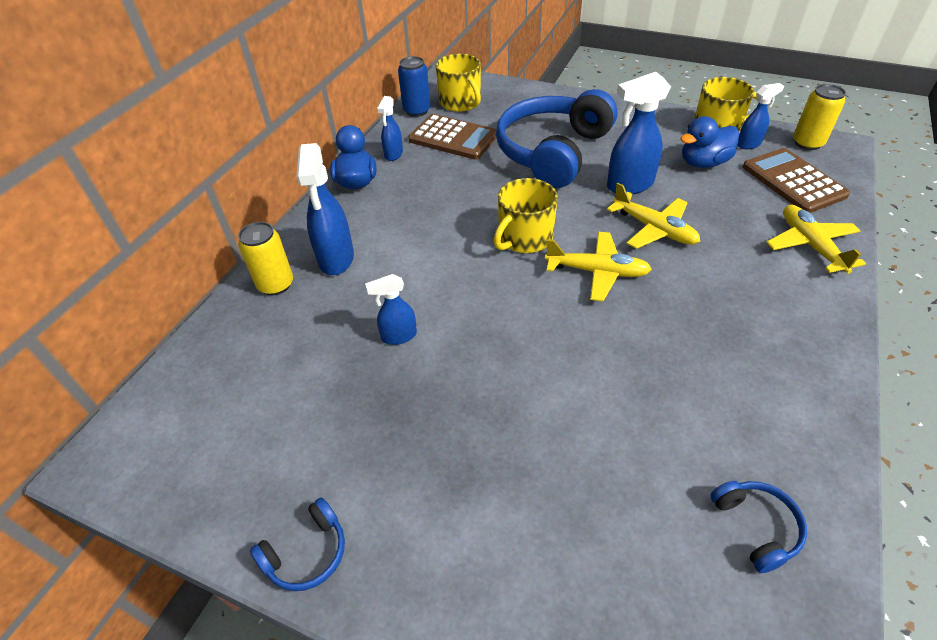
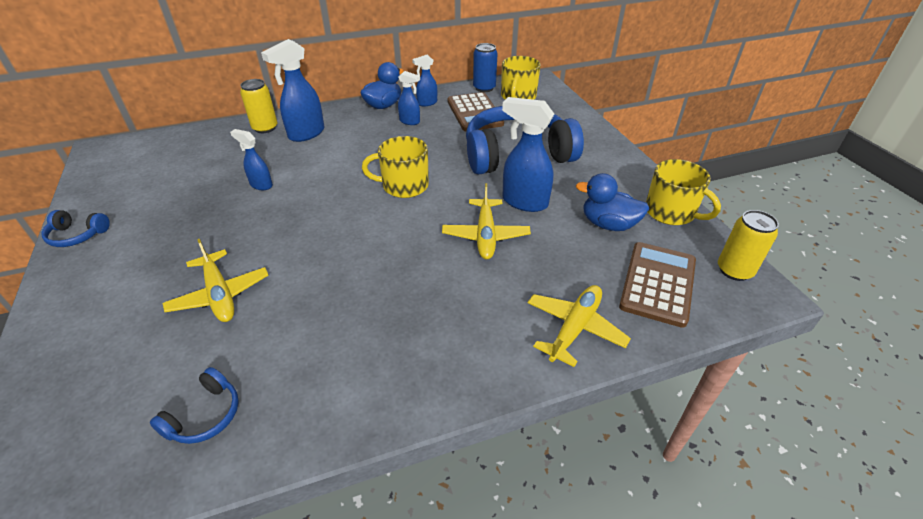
camera: 45 degrees right, 5 degrees down
yellow plane [545,232,652,301] -> yellow plane moved to [163,239,269,322]
blue spray bottle [737,83,784,149] -> blue spray bottle moved to [398,71,420,125]

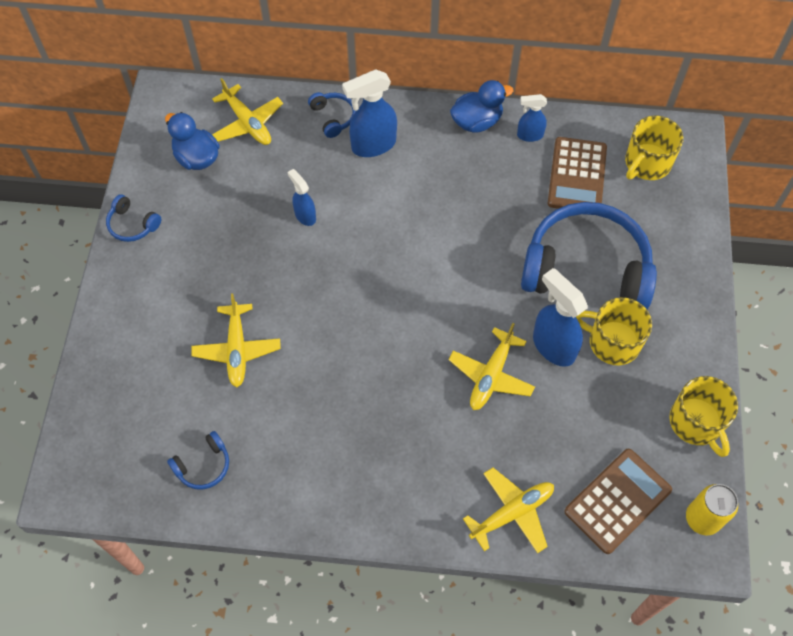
camera: 25 degrees right, 20 degrees up
yellow can [240,79,278,133] -> blue headphones [308,92,356,138]
yellow mug [362,136,429,198] -> yellow mug moved to [576,297,652,365]
blue spray bottle [398,71,420,125] -> none
blue can [473,43,498,92] -> none
blue duck [576,173,649,231] -> blue duck moved to [165,112,220,170]
none -> yellow plane [212,78,283,145]

